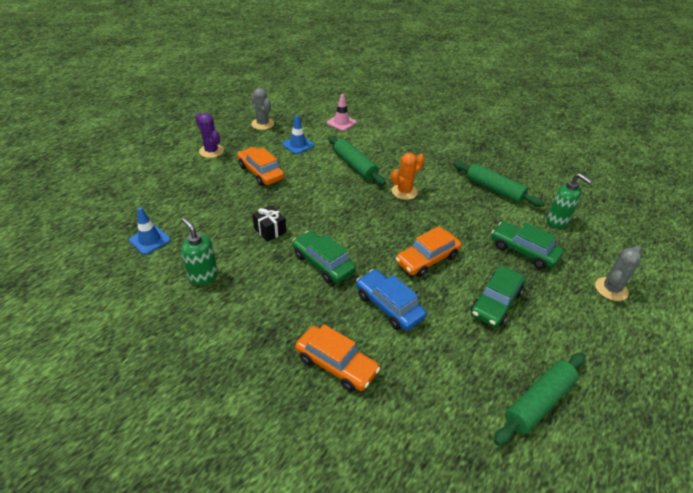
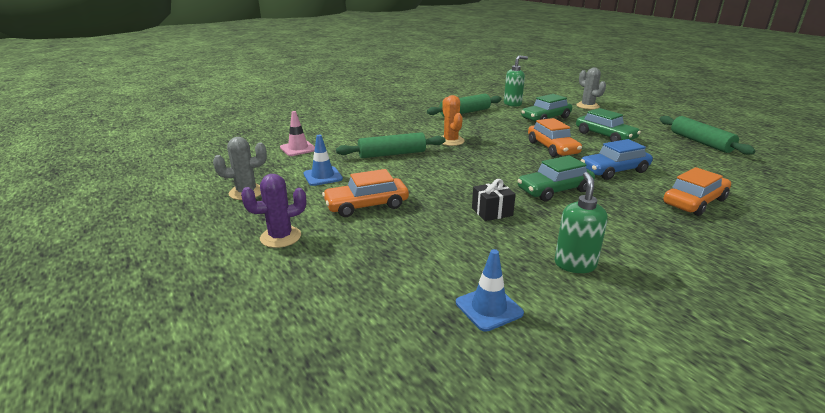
camera: 70 degrees left, 15 degrees down
green soap dispenser [181,218,218,286] -> green soap dispenser turned 120 degrees clockwise [555,172,608,273]

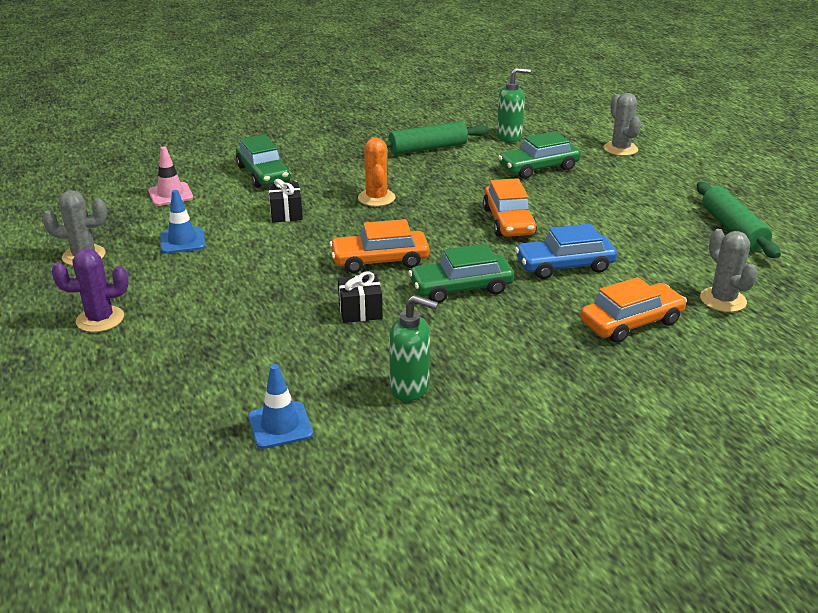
camera: 10 degrees right, 5 degrees up
orange car [322,169,409,217] -> orange car moved to [329,219,429,273]
green rolling pin [336,132,446,158] -> black gift [268,179,303,223]
green soap dispenser [555,172,608,273] -> green soap dispenser turned 90 degrees clockwise [389,295,438,401]
green car [576,108,641,142] -> green car moved to [236,134,290,188]
none -> grey cactus [700,229,758,312]

